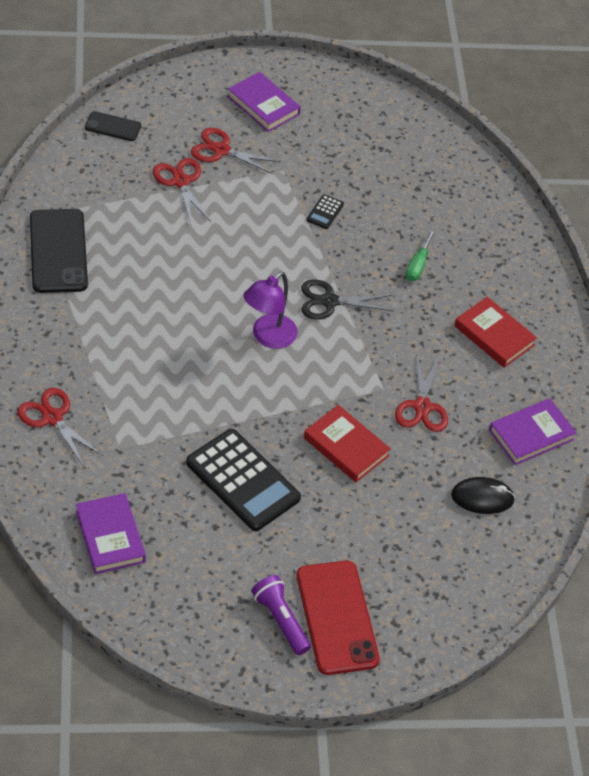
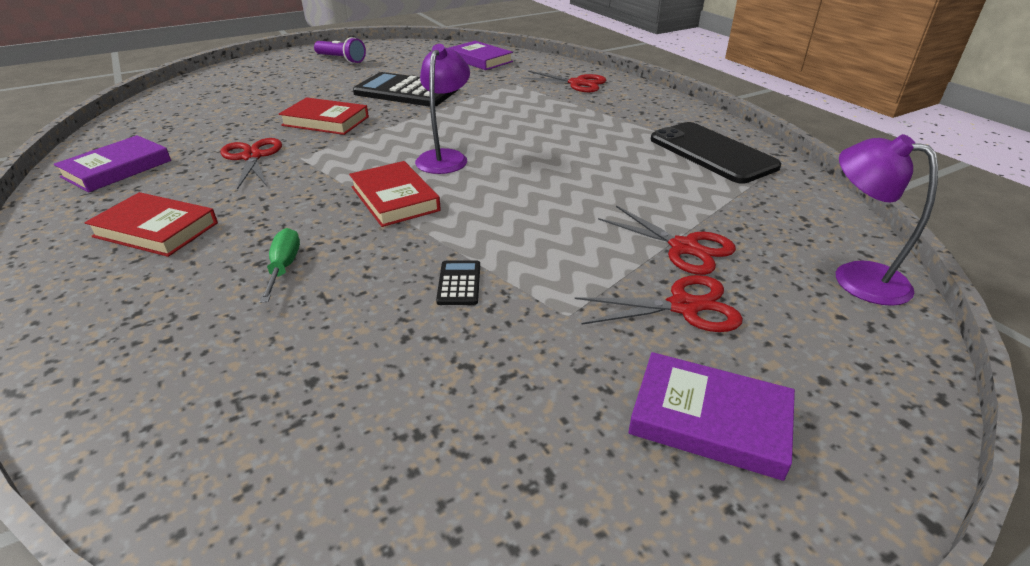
camera: 160 degrees right, 15 degrees down
black phone [85,111,141,141] -> purple lamp [836,134,938,306]
red phone [296,561,380,675] -> none
black scissors [301,279,393,320] -> red book [349,161,441,227]
black mouse [451,477,515,514] -> none

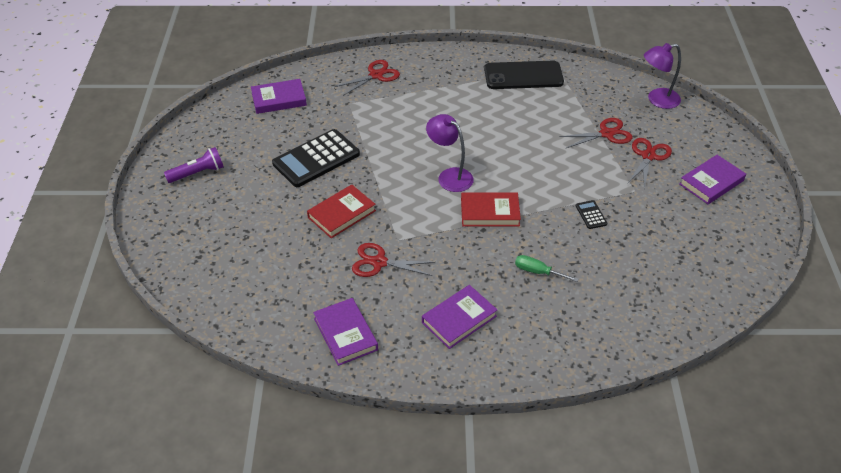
camera: 60 degrees left, 10 degrees up
red book [85,192,218,257] -> purple book [422,285,497,349]
black calculator [436,260,480,305] -> black calculator turned 45 degrees clockwise [576,200,607,229]

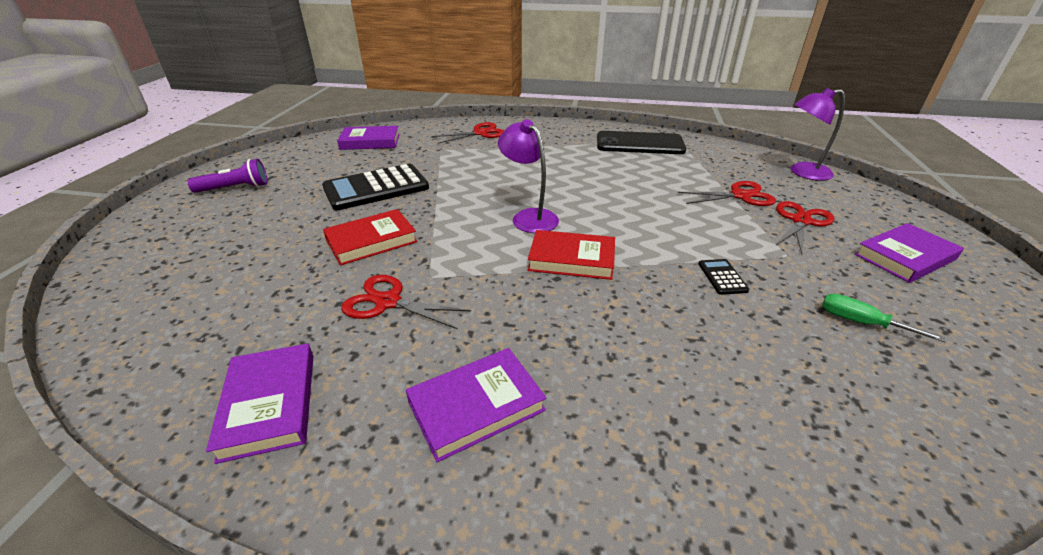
camera: 10 degrees right, 10 degrees down
green screwdriver [515,255,578,282] -> green screwdriver moved to [822,294,946,343]

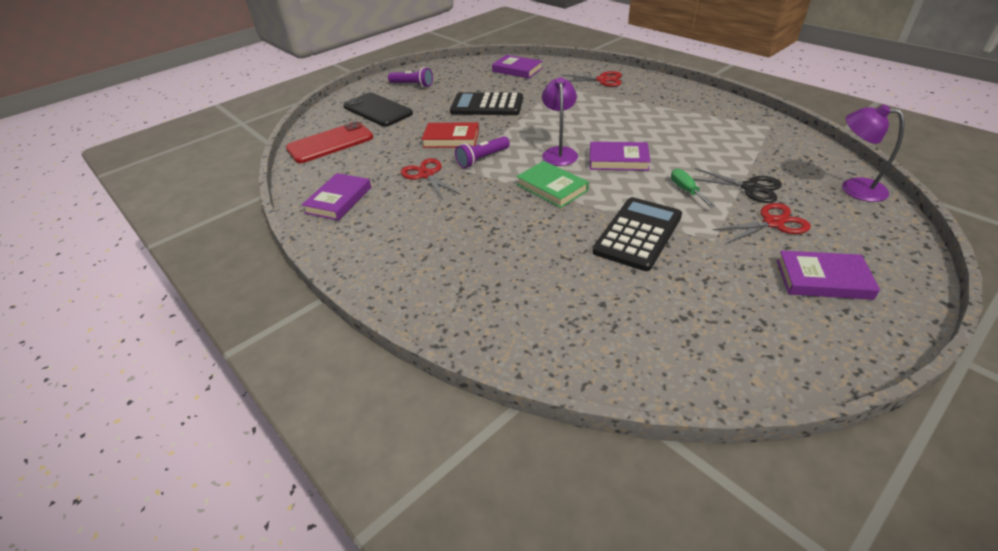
camera: 40 degrees right, 5 degrees up
purple book [406,348,546,462] -> purple book moved to [590,142,651,171]
red book [528,230,615,280] -> green book [516,161,589,208]
black phone [597,131,686,154] -> black phone moved to [343,92,413,127]
red scissors [678,181,776,206] -> black scissors [693,168,782,203]
black calculator [698,259,749,295] -> black calculator [593,197,682,271], size x2.37
green screwdriver [822,294,946,343] -> green screwdriver moved to [671,169,715,208]
none -> red phone [286,121,373,163]
none -> purple flashlight [455,136,510,168]

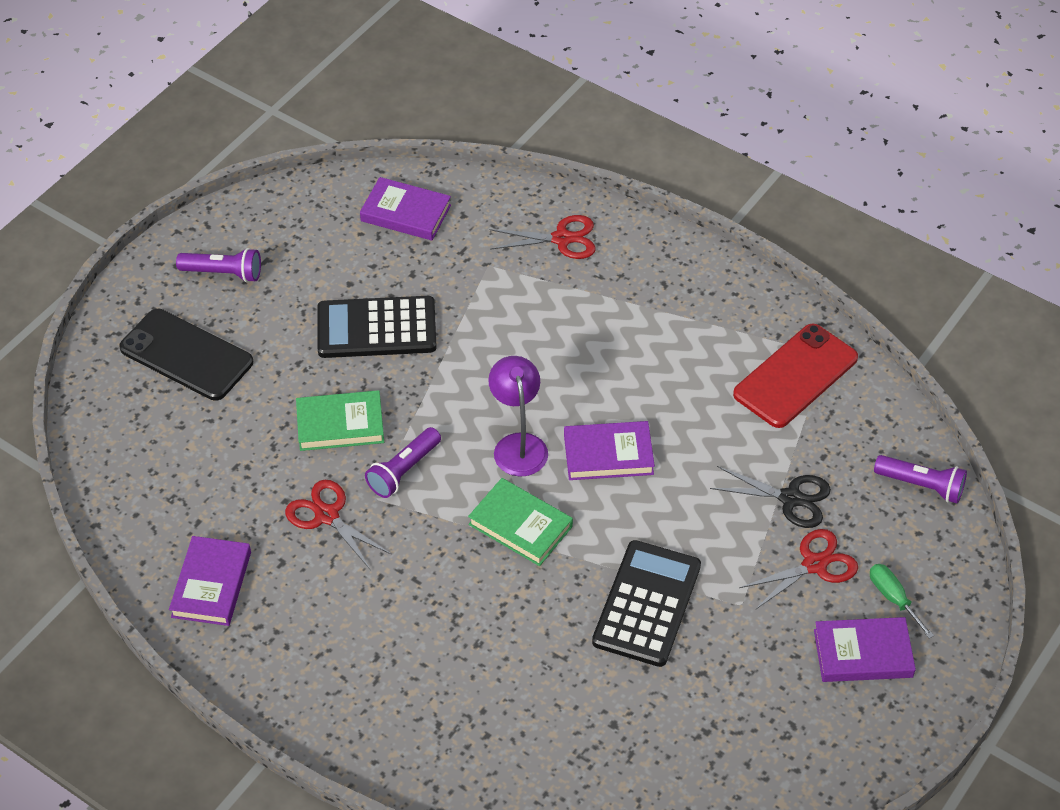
camera: 15 degrees left, 10 degrees up
red phone [286,121,373,163] -> red phone moved to [733,323,858,428]
red book [421,122,479,148] -> green book [296,390,384,451]
green screwdriver [671,169,715,208] -> green screwdriver moved to [870,564,934,639]
purple lamp [842,104,905,202] -> purple flashlight [874,455,967,504]

